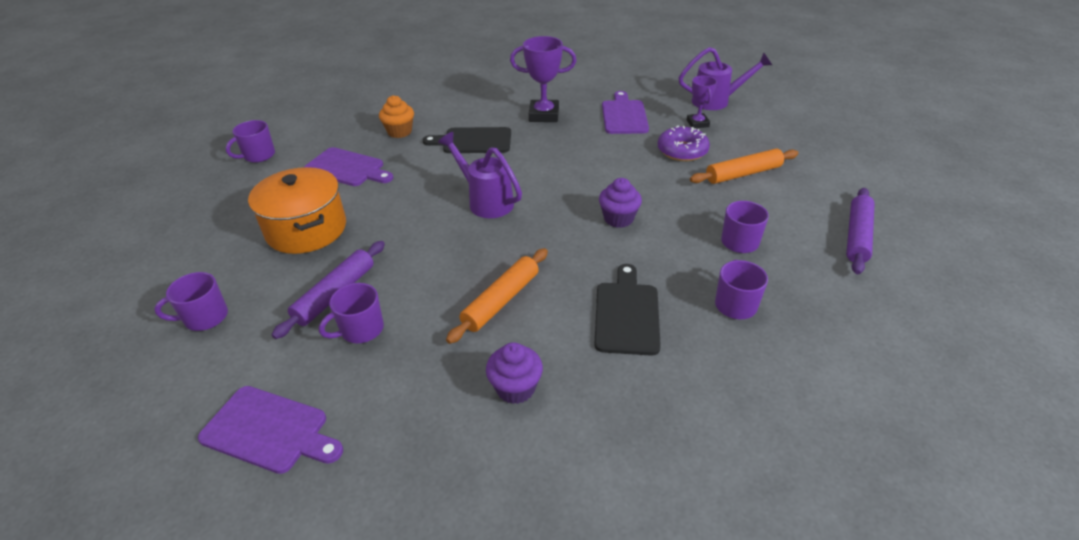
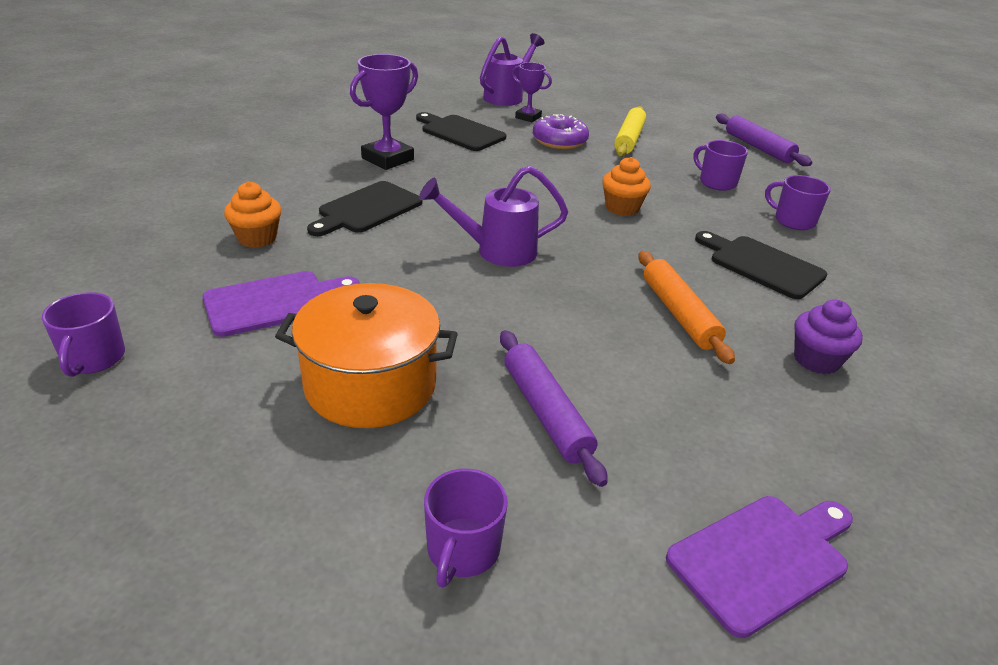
camera: 55 degrees left, 5 degrees down
purple mug [319,283,384,343] -> none
purple cupcake [599,178,642,228] -> orange cupcake [602,157,651,216]
purple cutting board [602,91,649,134] -> black cutting board [416,112,506,151]
orange rolling pin [690,148,799,184] -> yellow rolling pin [614,106,646,157]

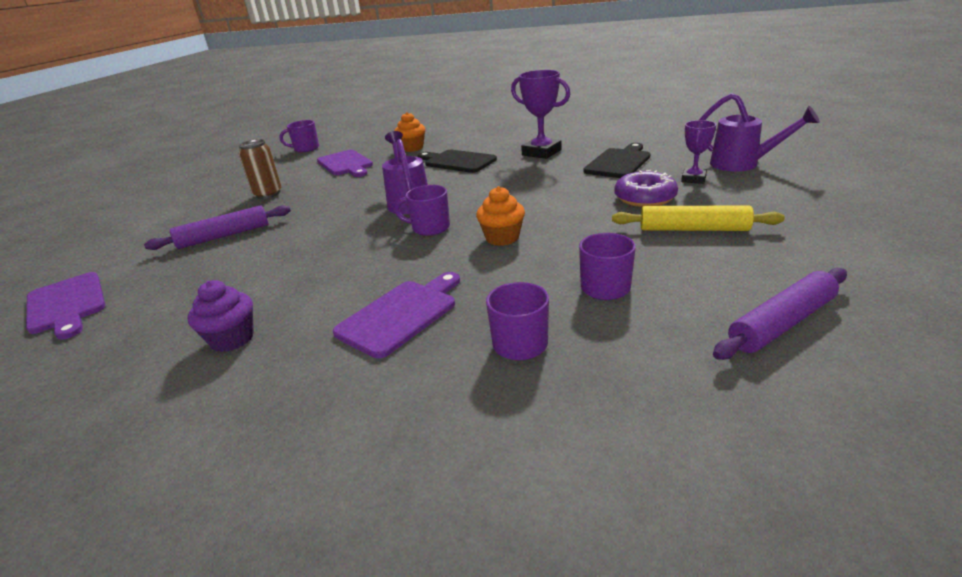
camera: 90 degrees right, 5 degrees down
orange pot [275,283,458,428] -> brown can [239,139,281,199]
purple mug [424,469,508,588] -> purple mug moved to [394,185,450,236]
orange rolling pin [638,251,735,364] -> none
black cutting board [695,231,827,299] -> purple cutting board [333,272,460,359]

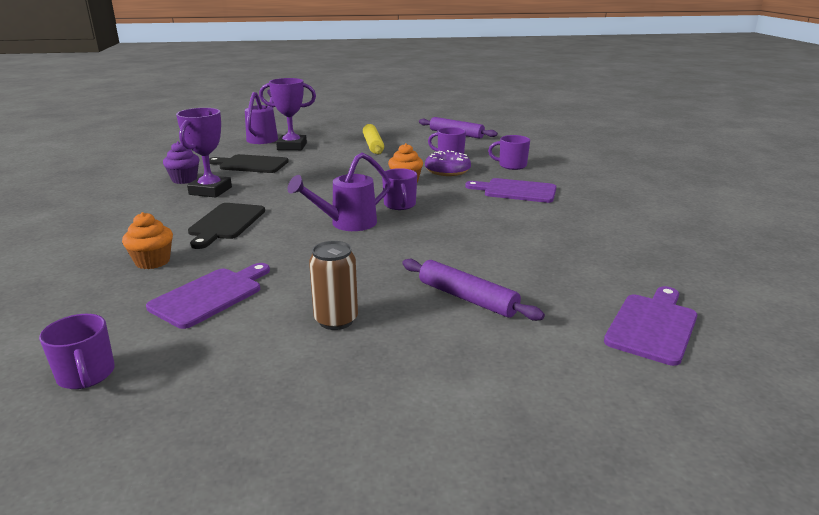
camera: 115 degrees left, 5 degrees down
purple cupcake [187,280,254,352] -> purple cupcake moved to [163,141,200,184]
purple donut [614,170,678,207] -> purple donut moved to [425,150,471,176]
purple trophy [681,120,716,184] -> purple trophy [259,78,316,150], size x1.65

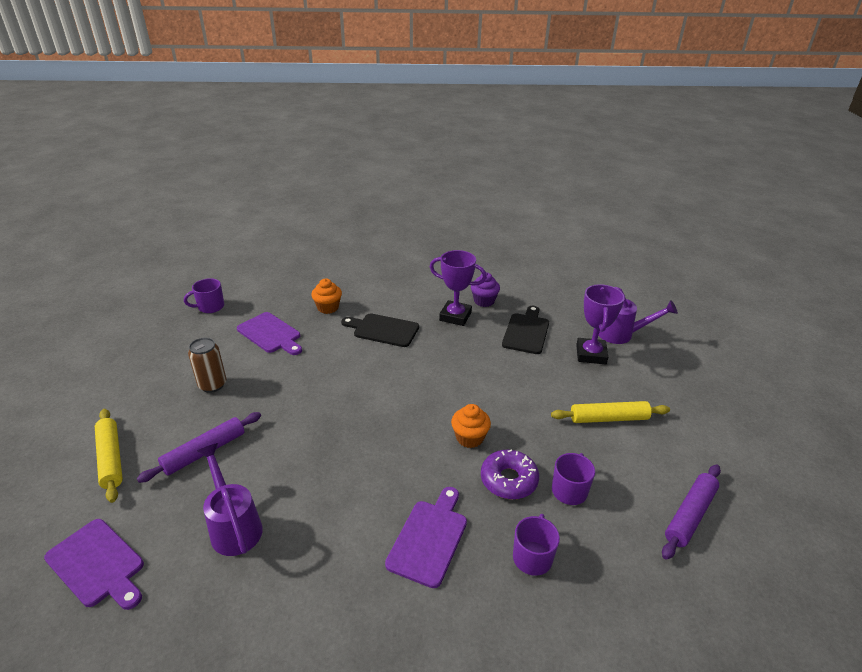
camera: 95 degrees right, 10 degrees up
purple watering can [287,153,391,231] -> purple watering can moved to [197,443,263,556]
purple mug [382,168,417,210] -> none
none -> yellow rolling pin [95,409,123,503]

